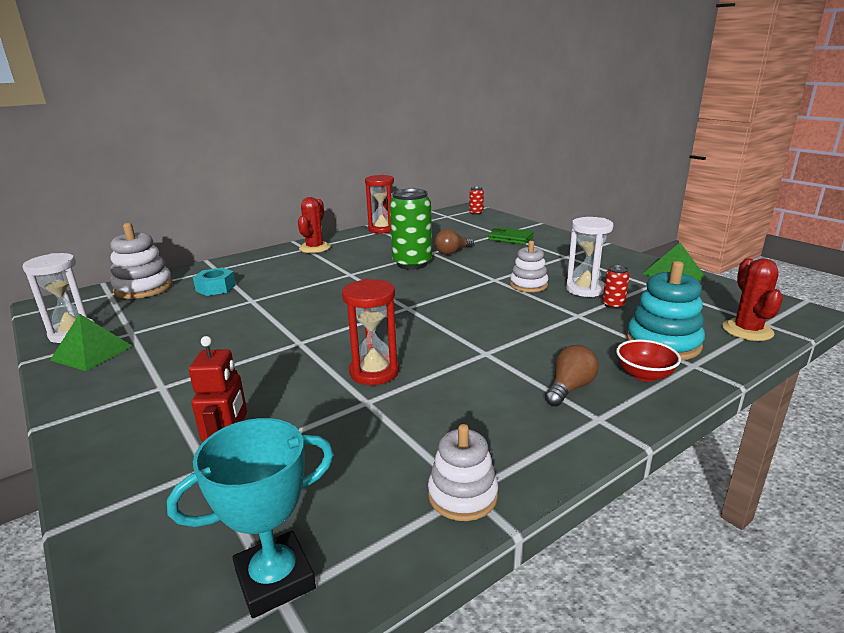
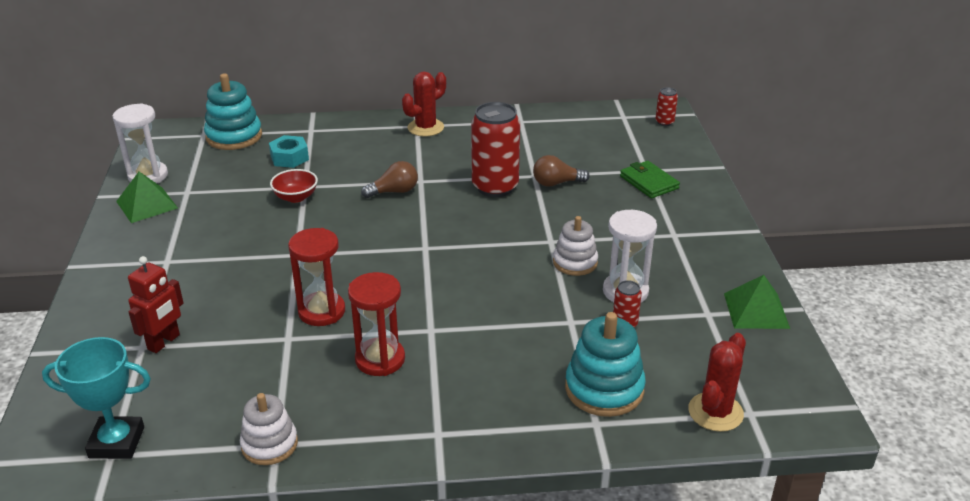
camera: 30 degrees right, 10 degrees up
white stacking toy [111,223,173,299] -> turquoise stacking toy [204,73,262,150]
red hourglass [365,175,394,234] -> red hourglass moved to [348,272,405,376]
green can [390,189,432,270] -> red can [471,102,520,197]
brown light bulb [545,345,599,407] -> brown light bulb moved to [361,161,418,198]
red bowl [616,339,681,382] -> red bowl moved to [270,169,318,203]

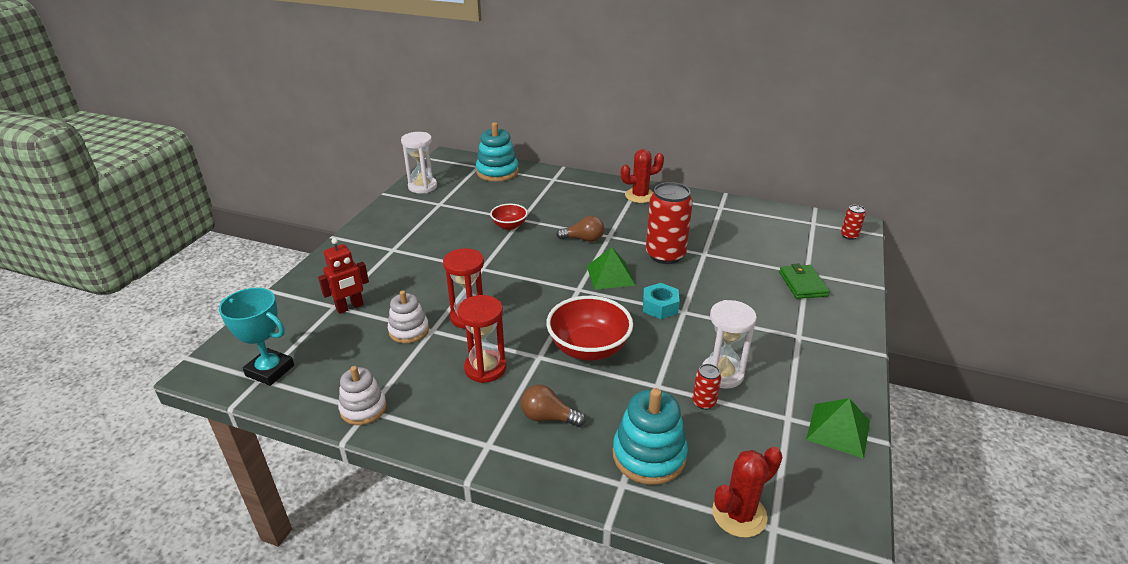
camera: 25 degrees right, 0 degrees up
green pyramid [116,172,178,223] -> green pyramid moved to [587,247,636,290]
turquoise nut [269,135,309,168] -> turquoise nut moved to [643,283,680,319]
brown light bulb [533,155,590,187] -> brown light bulb moved to [521,385,586,427]
white stacking toy [553,216,598,276] -> white stacking toy moved to [388,290,429,343]
none -> red bowl [546,296,633,361]

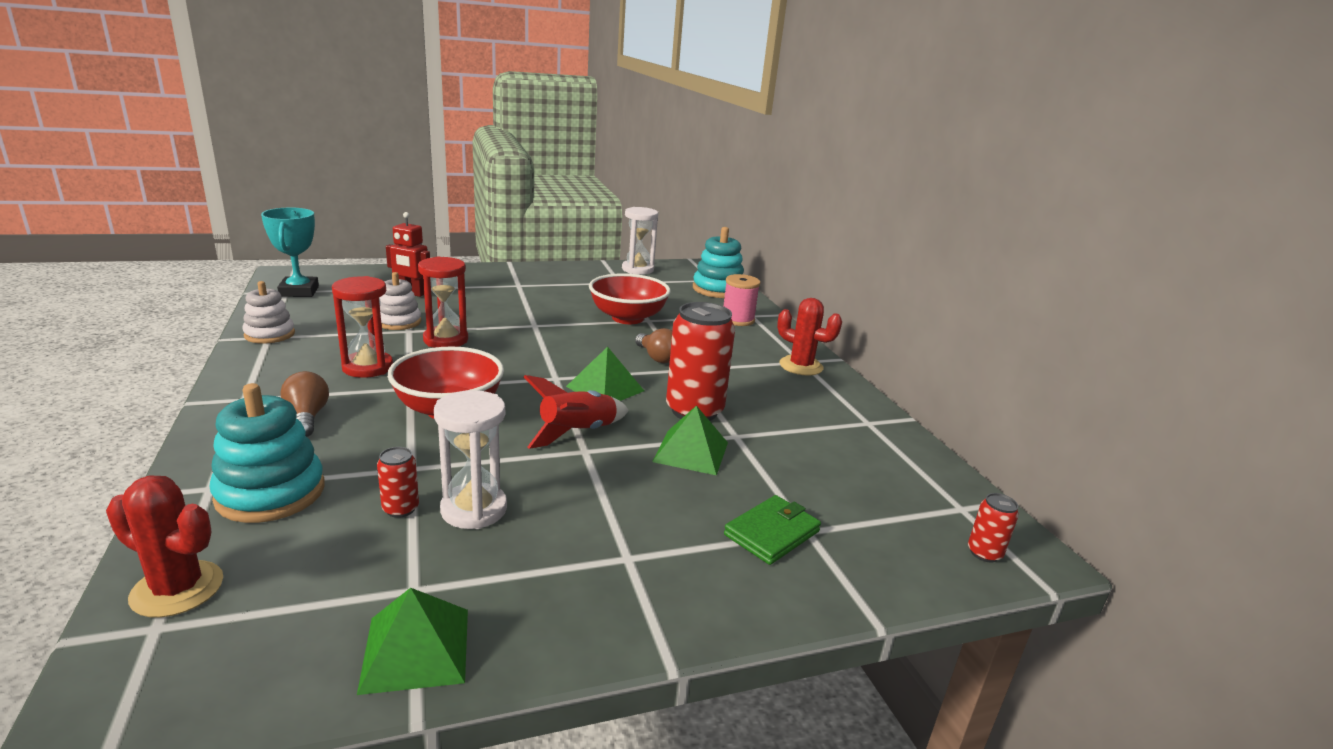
camera: 50 degrees right, 10 degrees down
red bowl [490,204,528,230] -> red bowl [589,273,671,324], size x1.78
turquoise nut [643,283,680,319] -> red rocket [524,375,629,449]
none -> green pyramid [652,406,728,475]
none -> pink spool [724,274,761,326]

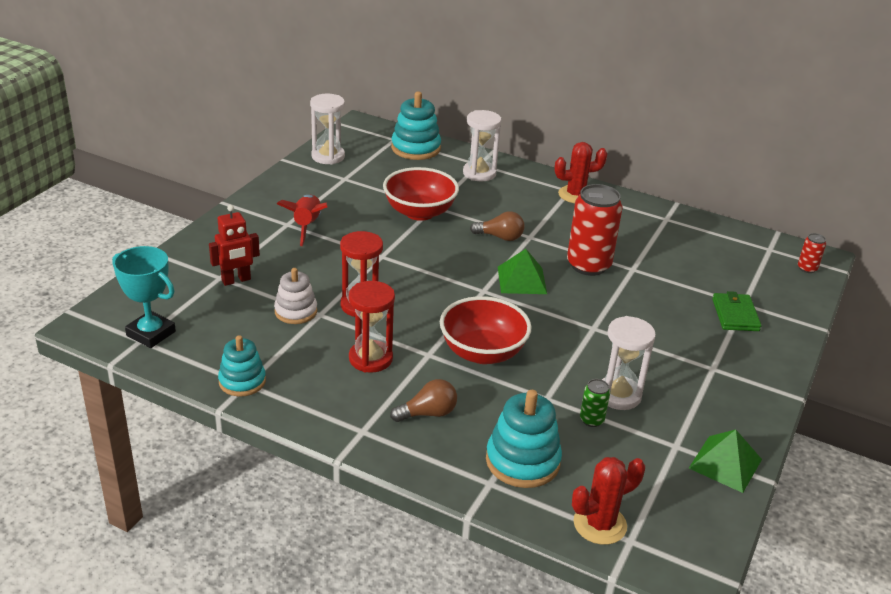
camera: 45 degrees left, 10 degrees up
white stacking toy [242,281,295,344] -> turquoise stacking toy [218,335,266,397]
brown light bulb [281,371,329,437] -> brown light bulb turned 135 degrees clockwise [390,379,457,422]
red can [377,447,419,518] -> green can [580,379,610,427]
red rocket [524,375,629,449] -> red rocket moved to [277,195,328,246]
green pyramid [652,406,728,475] -> none
pink spool [724,274,761,326] -> white hourglass [463,110,501,181]

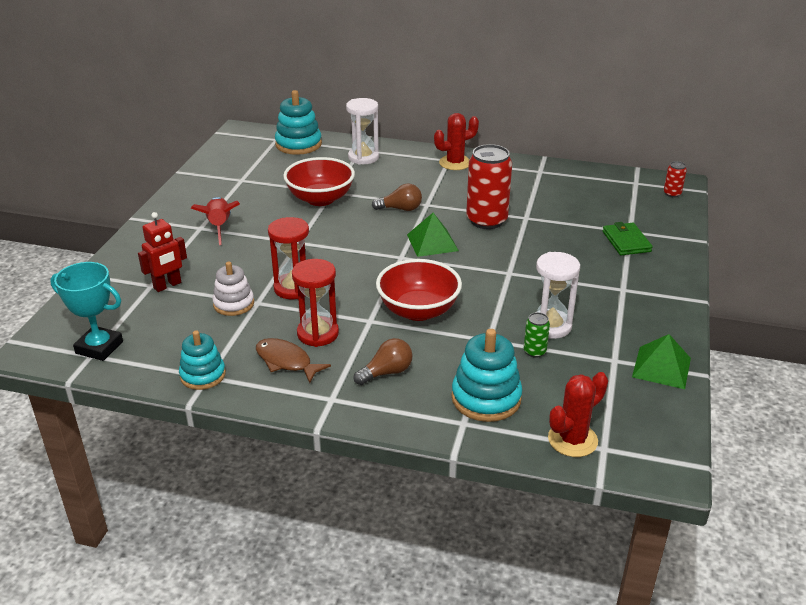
camera: 10 degrees left, 0 degrees up
white hourglass [310,94,345,165] -> none
none -> brown fish [256,338,331,383]

